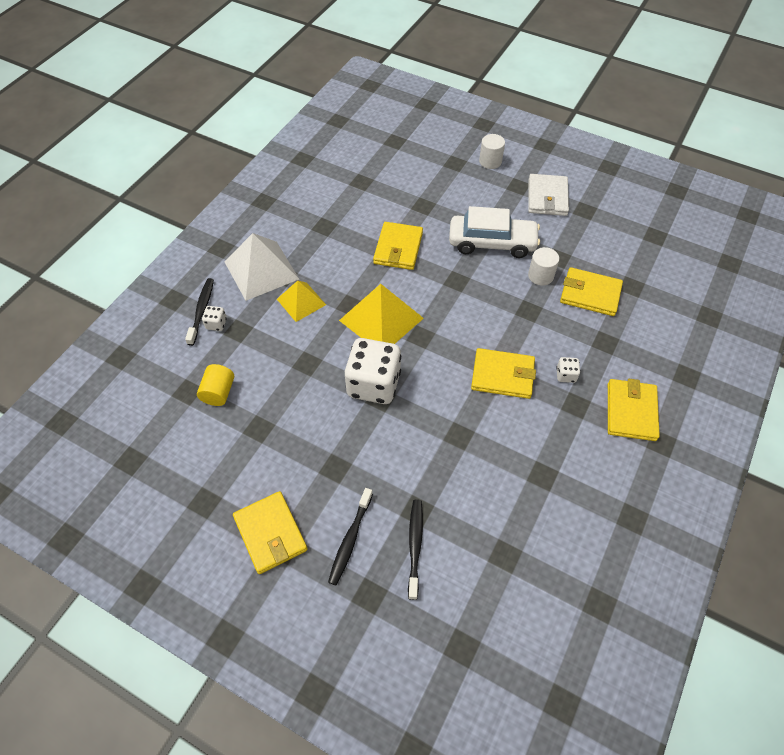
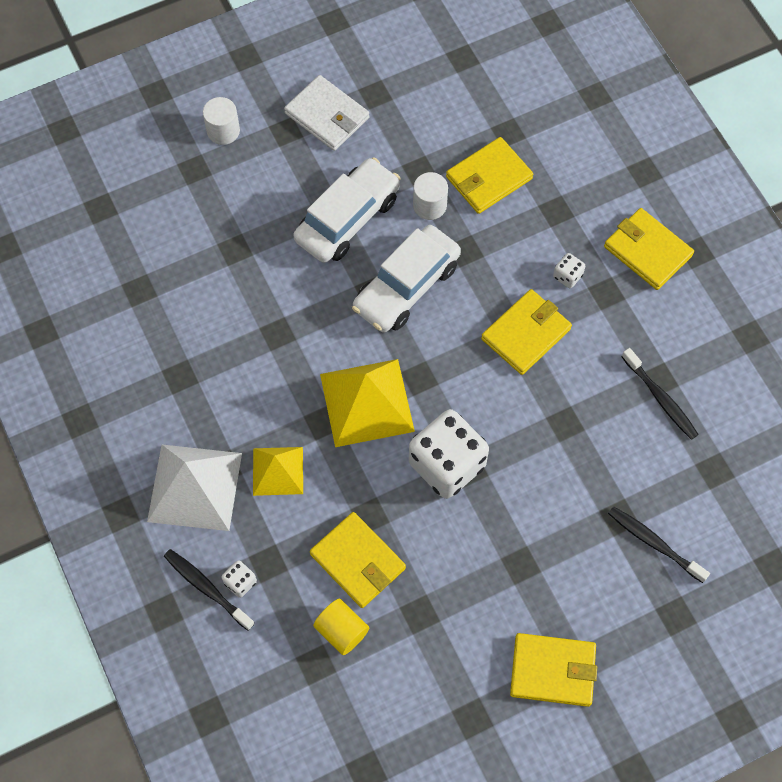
camera: 55 degrees left, 10 degrees up
black toothbrush [328,488,373,585] -> black toothbrush moved to [622,348,699,440]
yellow wallet [373,222,423,270] -> yellow wallet moved to [310,512,406,608]
none -> white car [352,225,461,333]

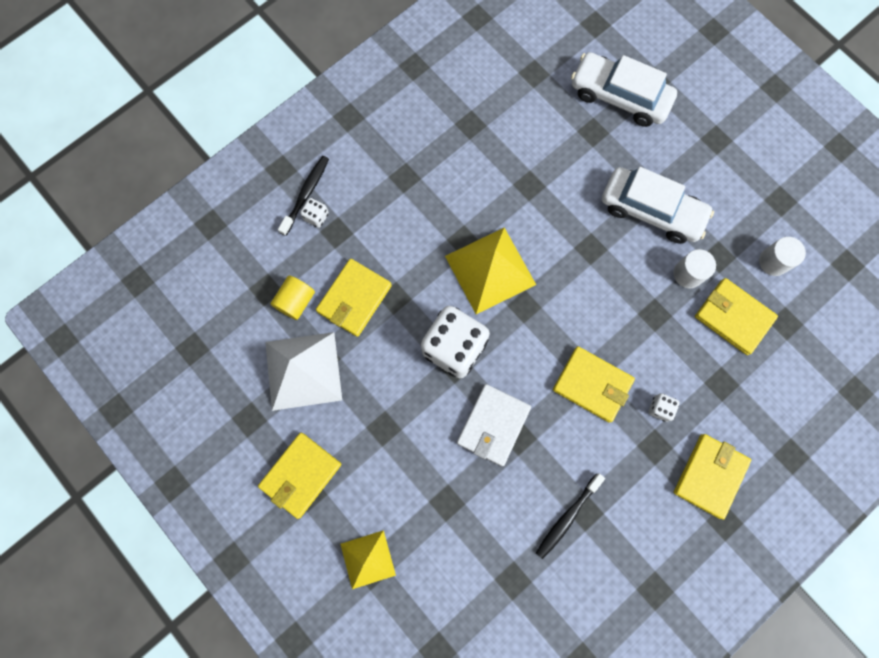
camera: 75 degrees right, 10 degrees up
white pyramid [147,445,242,531] -> white pyramid moved to [265,332,342,411]
white cylinder [203,97,240,145] -> white cylinder moved to [759,237,806,276]
yellow pyramid [253,447,303,496] -> yellow pyramid moved to [340,530,396,589]
white wallet [284,75,369,151] -> white wallet moved to [457,384,531,466]
white car [352,225,461,333] -> white car moved to [571,52,677,127]
yellow wallet [510,633,597,707] -> yellow wallet turned 45 degrees clockwise [258,433,341,519]
black toothbrush [608,506,710,583] -> none

